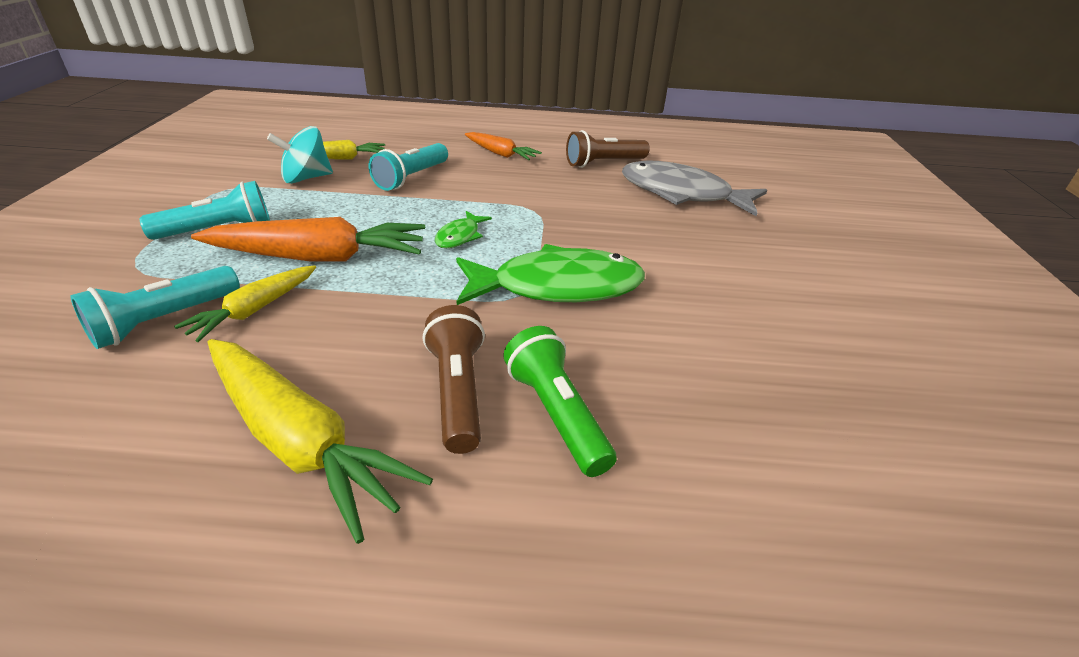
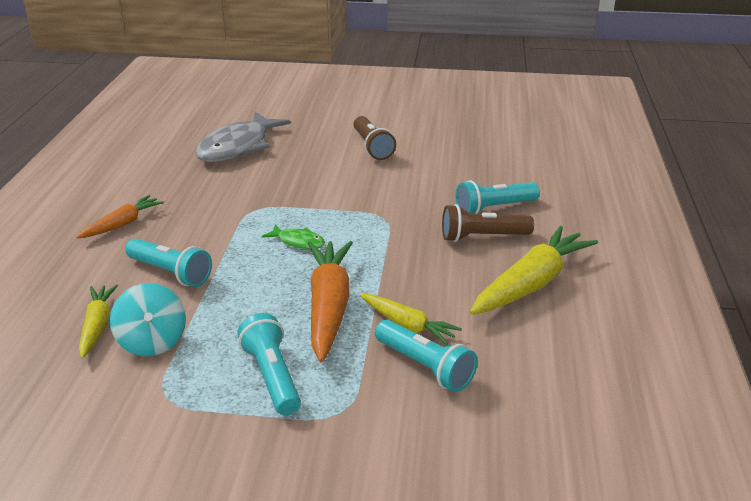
camera: 85 degrees left, 5 degrees down
green fish [456,244,645,305] -> none
green flashlight [503,326,617,477] -> turquoise flashlight [455,180,540,214]
brown flashlight [566,130,650,168] -> brown flashlight moved to [354,116,396,160]

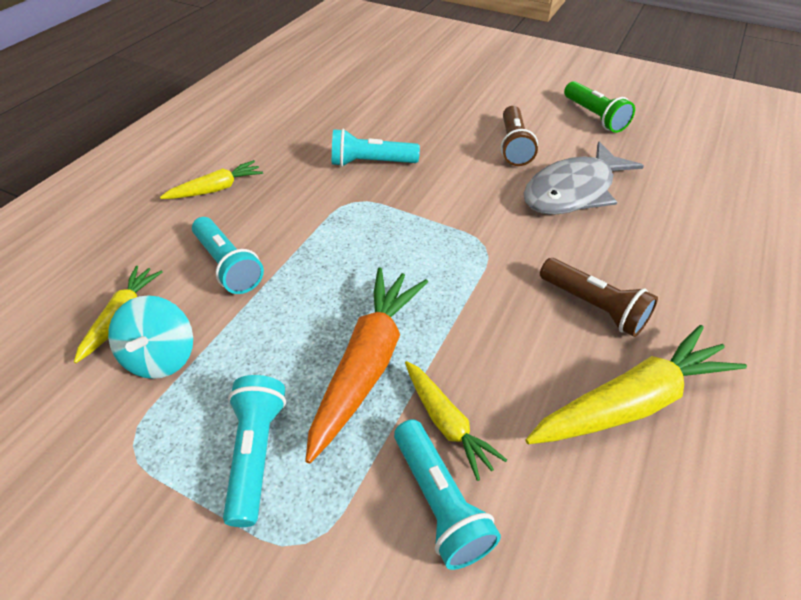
camera: 20 degrees right, 15 degrees up
orange carrot [77,195,164,238] -> yellow carrot [160,160,263,199]
grey fish [195,112,291,162] -> grey fish moved to [523,142,644,215]
green fish [262,224,325,249] -> none
brown flashlight [442,204,534,242] -> brown flashlight turned 150 degrees counterclockwise [540,258,658,337]
turquoise flashlight [455,180,540,214] -> turquoise flashlight moved to [332,129,420,167]
none -> green flashlight [564,81,635,133]

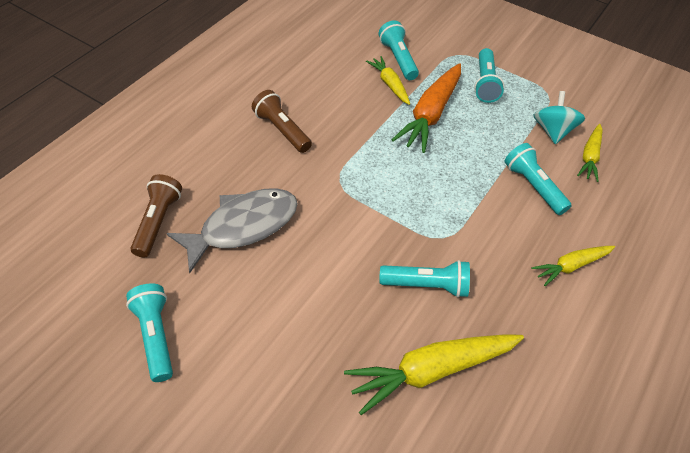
camera: 175 degrees left, 5 degrees up
brown flashlight [501,106,538,166] -> brown flashlight moved to [130,174,182,257]
yellow carrot [525,325,747,444] -> yellow carrot moved to [344,334,524,415]
green flashlight [564,81,635,133] -> turquoise flashlight [126,283,173,382]

